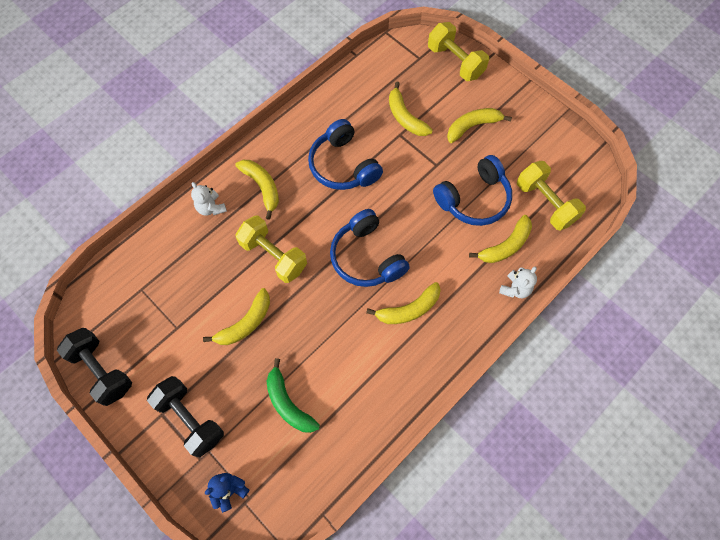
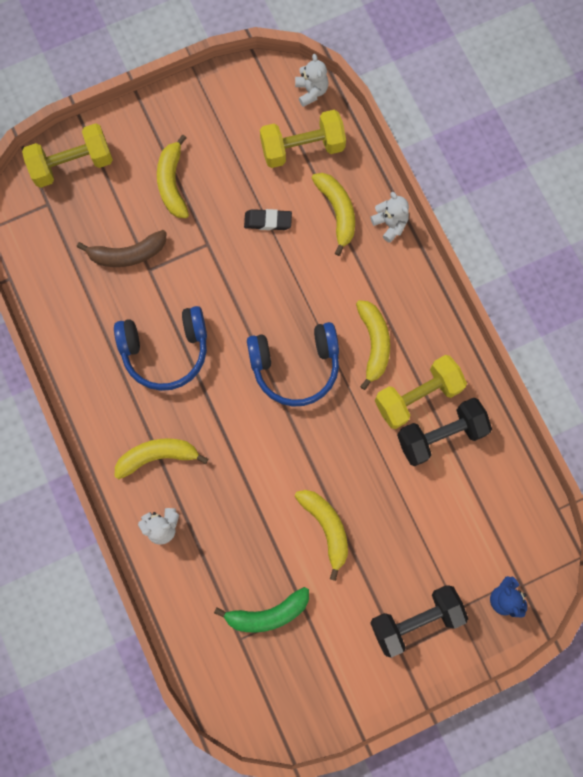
camera: 70 degrees left, 10 degrees up
black dumbbell [57,328,132,406] -> black dumbbell moved to [397,398,492,466]
yellow dumbbell [235,215,307,283] -> yellow dumbbell moved to [375,355,467,429]
green banana [267,358,320,433] -> green banana moved to [214,587,309,633]
yellow banana [389,82,433,136] -> brown banana [77,230,166,267]
blue headphones [433,155,512,226] -> black eraser [244,209,292,230]
none -> white teddy bear [295,54,329,107]

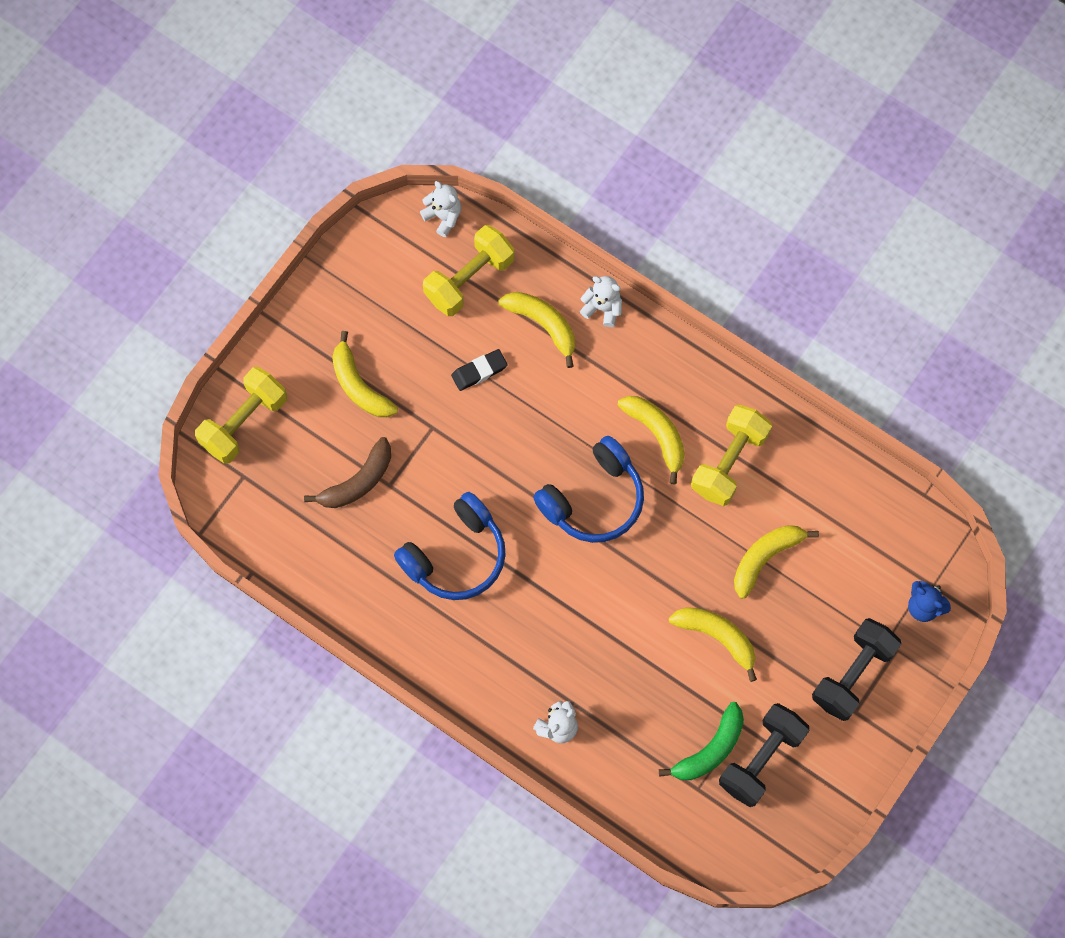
camera: 30 degrees left, 5 degrees down
yellow banana [115,438,208,479] -> yellow banana moved to [734,525,819,599]
black dumbbell [397,398,492,466] -> black dumbbell moved to [719,703,809,807]

